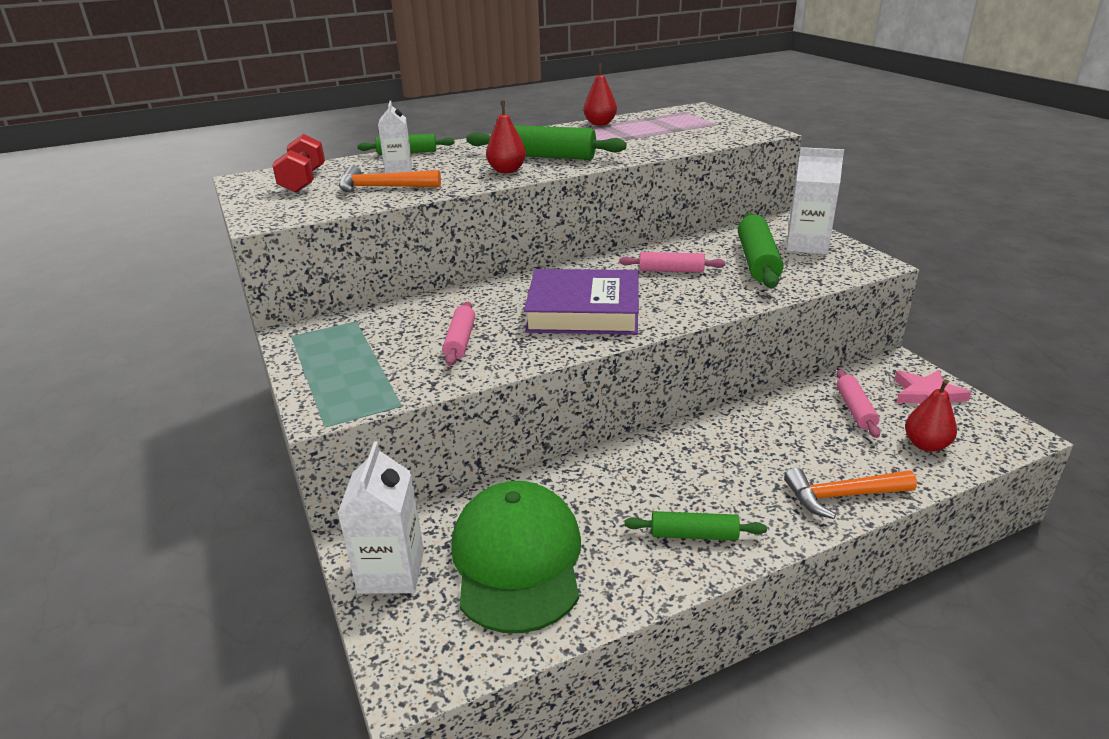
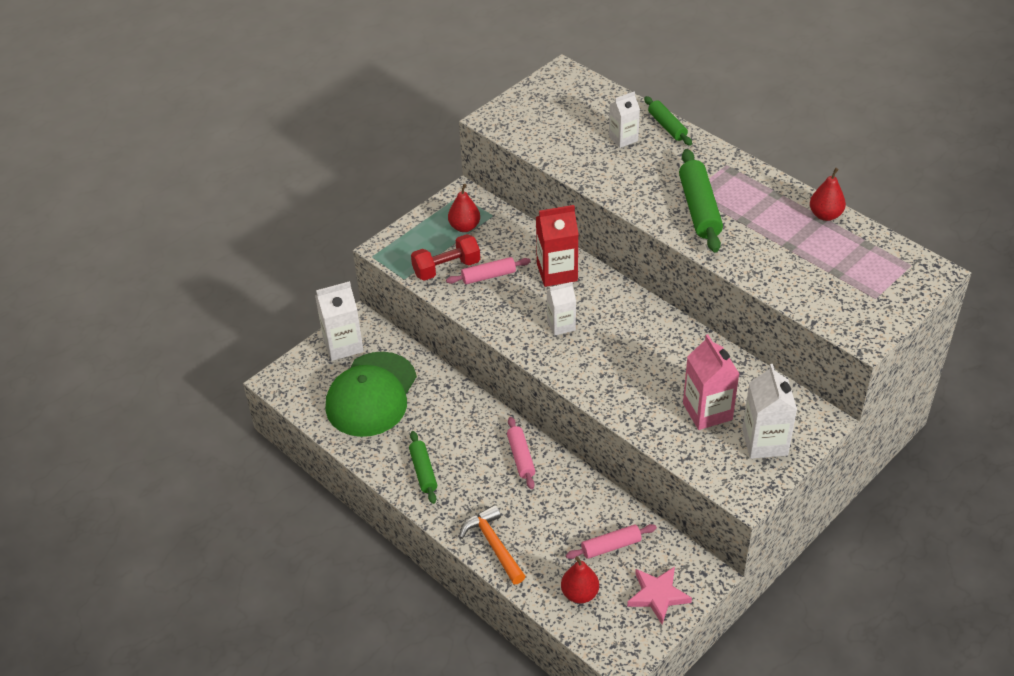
camera: 70 degrees right, 15 degrees up
red dumbbell [272,134,325,193] -> red dumbbell moved to [411,234,480,281]
orange hammer [339,166,441,193] -> none
green cap [451,481,581,633] -> green cap turned 135 degrees clockwise [326,352,417,437]
red pear [486,100,526,173] -> red pear moved to [448,184,480,232]
purple book [524,269,639,335] -> white carton [547,282,576,336]
pink rolling pin [619,252,726,273] -> pink rolling pin moved to [507,417,535,489]
green rolling pin [738,213,783,288] -> pink carton [683,334,739,430]
none -> red carton [536,205,579,287]

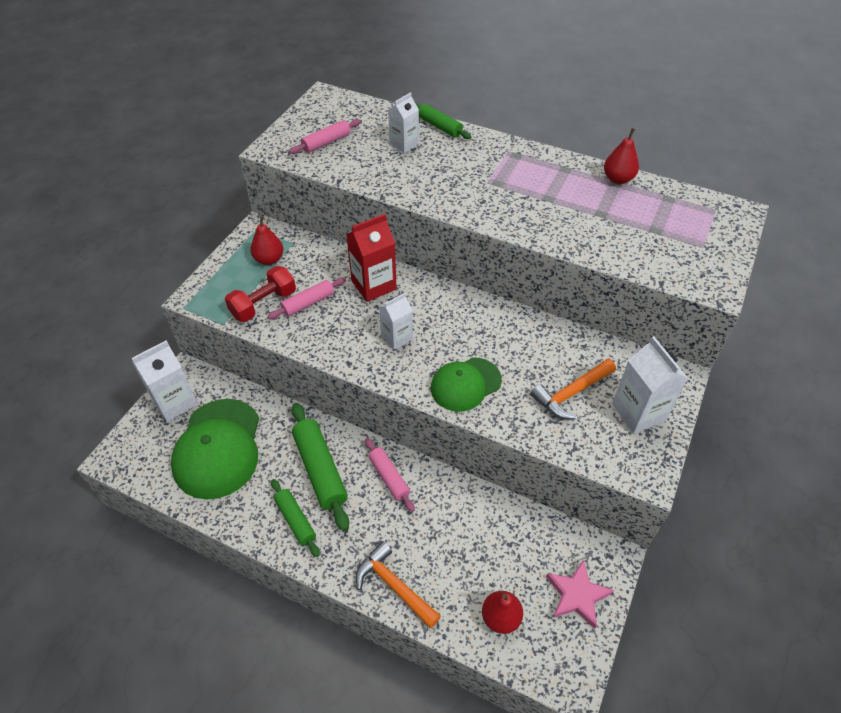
camera: 20 degrees left, 5 degrees up
pink rolling pin [566,524,657,559] -> pink rolling pin moved to [289,119,361,154]
green rolling pin [679,149,723,252] -> green rolling pin moved to [292,403,349,531]
pink carton [683,334,739,430] -> orange hammer [531,359,616,419]
none -> green cap [431,357,502,412]

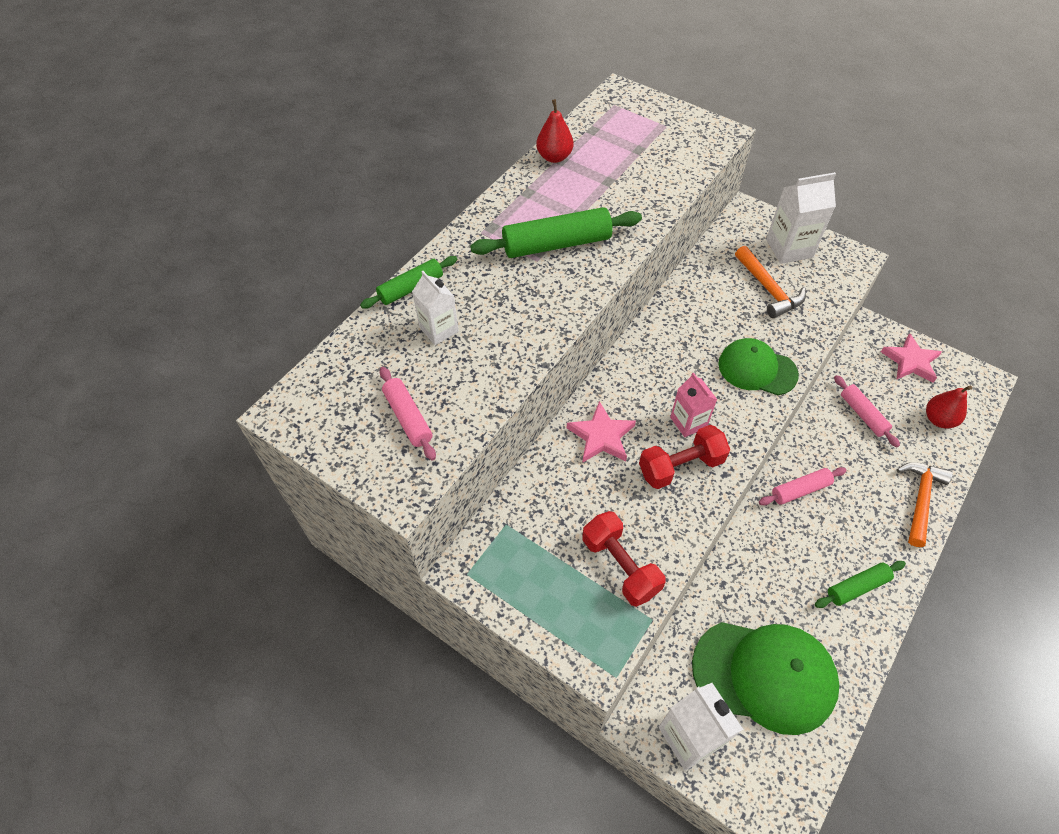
camera: 80 degrees left, 5 degrees up
red pear [250,216,283,265] -> none
pink rolling pin [268,278,346,319] -> pink rolling pin moved to [834,375,900,447]
green rolling pin [292,403,349,531] -> green rolling pin moved to [470,207,642,258]
red carton [346,214,397,302] -> pink star [567,401,636,463]
orange hammer [356,541,441,628] -> orange hammer turned 150 degrees clockwise [897,462,953,547]
white carton [379,293,413,350] -> pink carton [670,373,718,437]
green cap [431,357,502,412] -> green cap turned 135 degrees clockwise [718,338,799,395]
none -> red dumbbell [639,425,730,489]

